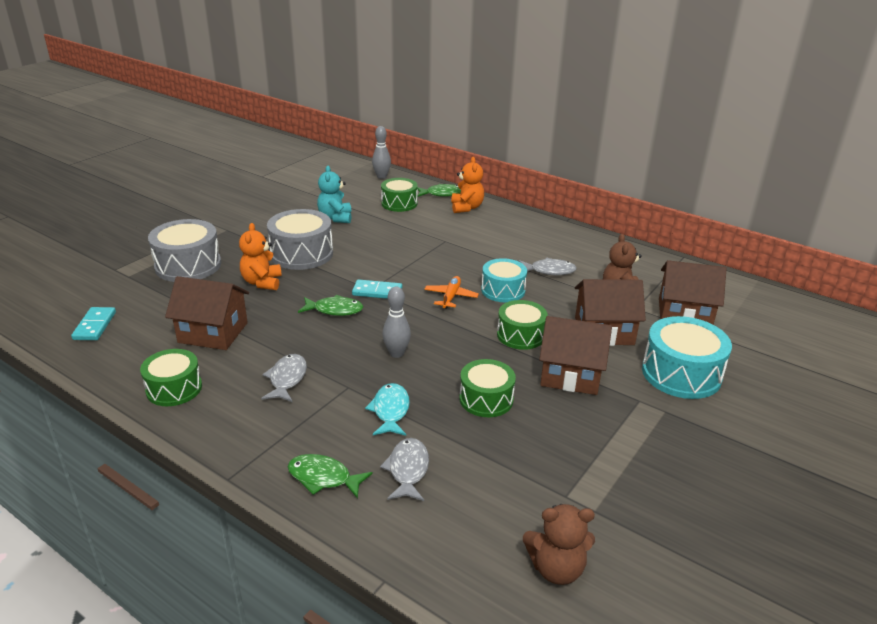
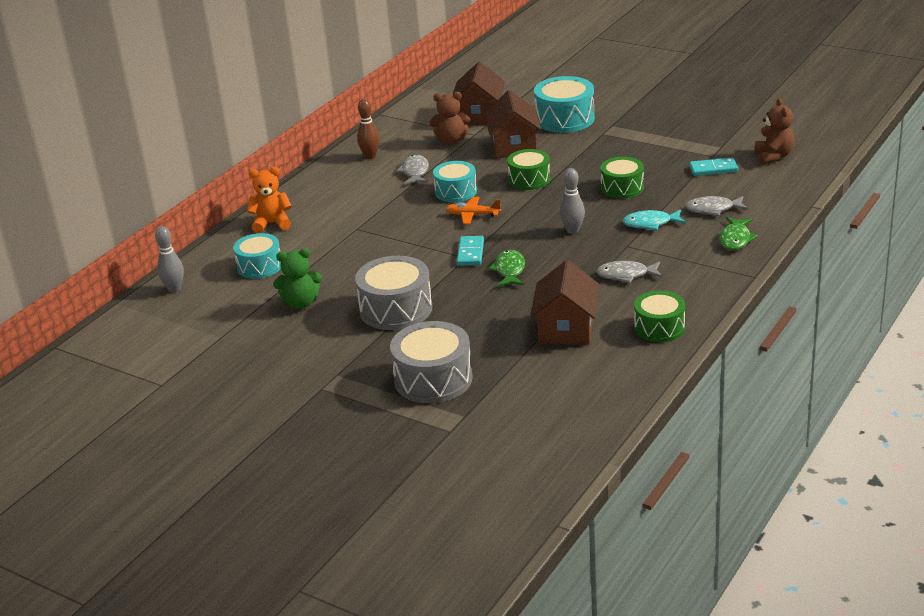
camera: 90 degrees left, 0 degrees up
turquoise domino [71,307,116,340] -> turquoise domino moved to [689,158,738,176]
orange teddy bear [239,223,282,290] -> none
turquoise teddy bear [317,166,351,223] -> green teddy bear [273,248,322,308]
green drum [381,178,418,212] -> turquoise drum [233,233,281,279]
green fish [417,184,461,197] -> none
brown house [539,316,612,395] -> none
none -> brown bowling pin [357,99,380,159]

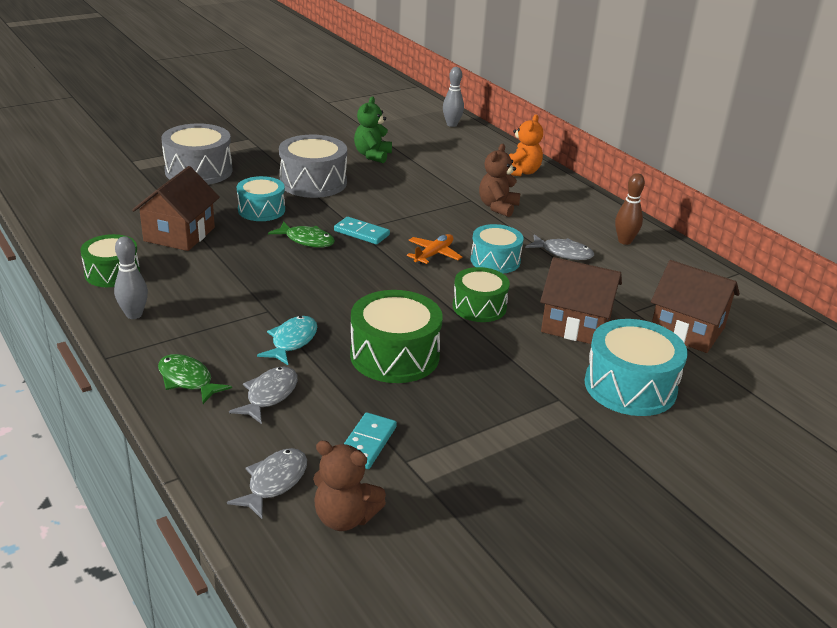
camera: 110 degrees right, 0 degrees up
turquoise drum [233,233,281,279] -> turquoise drum moved to [237,176,285,221]
brown teddy bear [429,92,471,144] -> brown teddy bear moved to [479,144,521,217]
brown house [530,260,600,345] -> brown house turned 75 degrees clockwise [132,166,220,251]
grey bowling pin [560,168,585,234] -> grey bowling pin moved to [114,236,148,319]
grey fish [596,261,662,283] -> grey fish moved to [227,448,307,519]
green drum [600,157,644,199] -> green drum [350,290,443,383], size x1.51

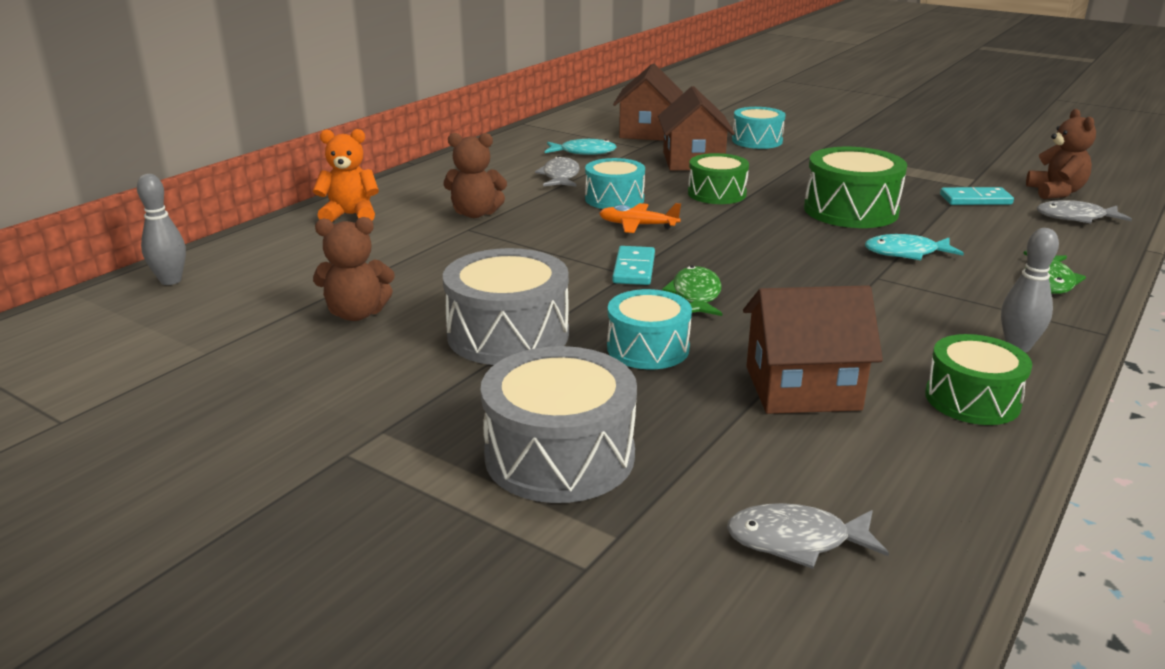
camera: 110 degrees left, 5 degrees down
grey fish [229,367,298,424] -> grey fish moved to [727,503,889,569]
green teddy bear [354,97,392,163] -> brown teddy bear [313,217,395,321]
turquoise drum [585,319,688,416] -> turquoise drum [732,107,786,149], size x0.66
brown bowling pin [615,173,645,245] -> none
none -> turquoise fish [545,139,616,155]

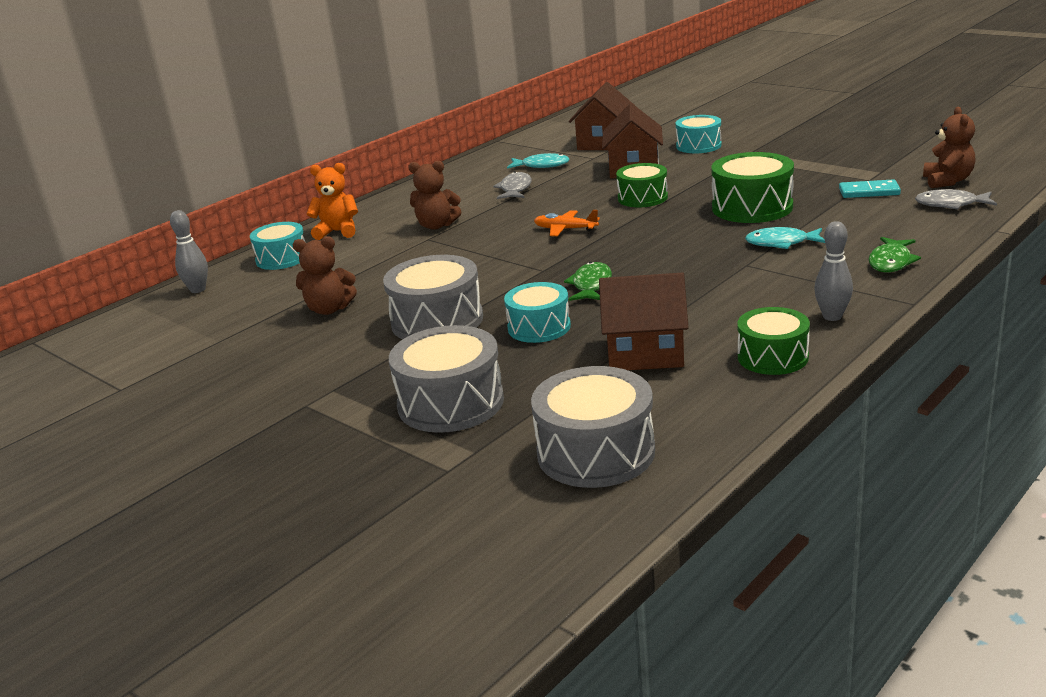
camera: 10 degrees right, 0 degrees up
turquoise drum [585,158,645,209] -> turquoise drum moved to [250,222,305,270]
turquoise domino [612,246,655,285] -> none
grey fish [727,503,889,569] -> grey drum [531,366,655,488]

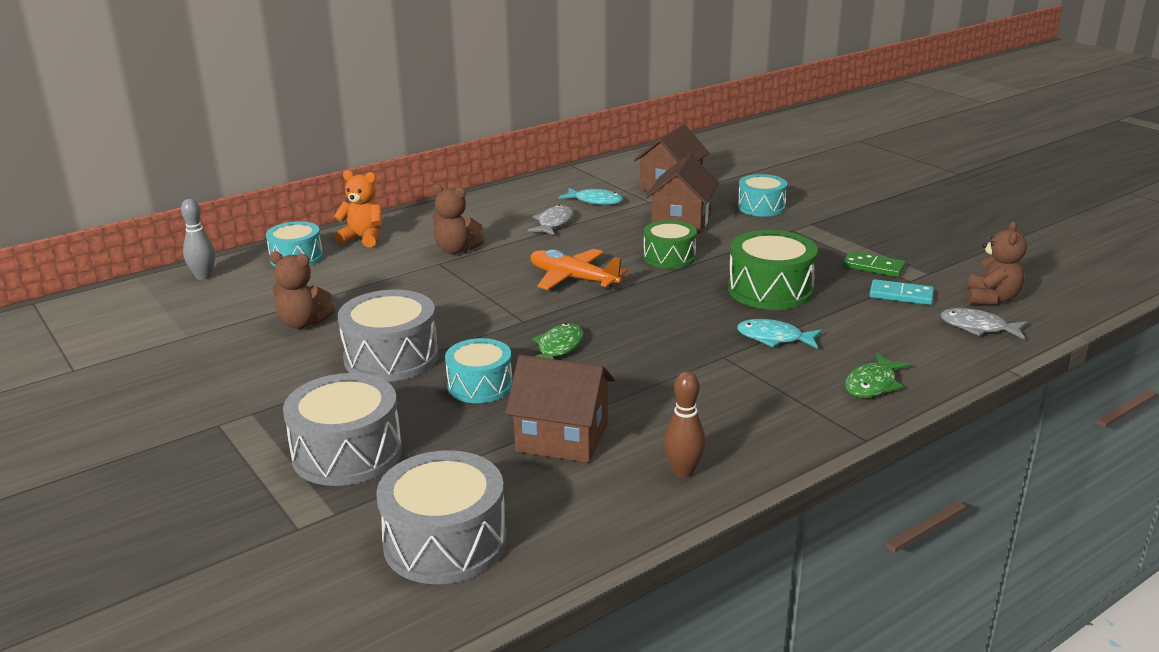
camera: 10 degrees right, 0 degrees up
orange plane [534,210,600,236] -> orange plane [530,249,628,290], size x1.53
green drum [737,307,810,375] -> brown bowling pin [664,371,706,478]
grey bowling pin [814,221,853,321] -> none
none -> green domino [842,251,906,277]

